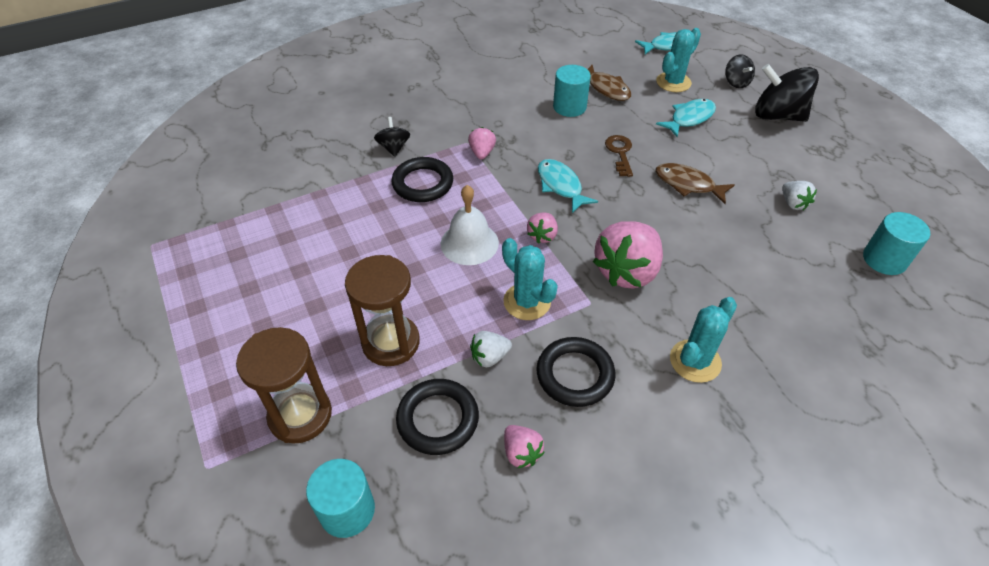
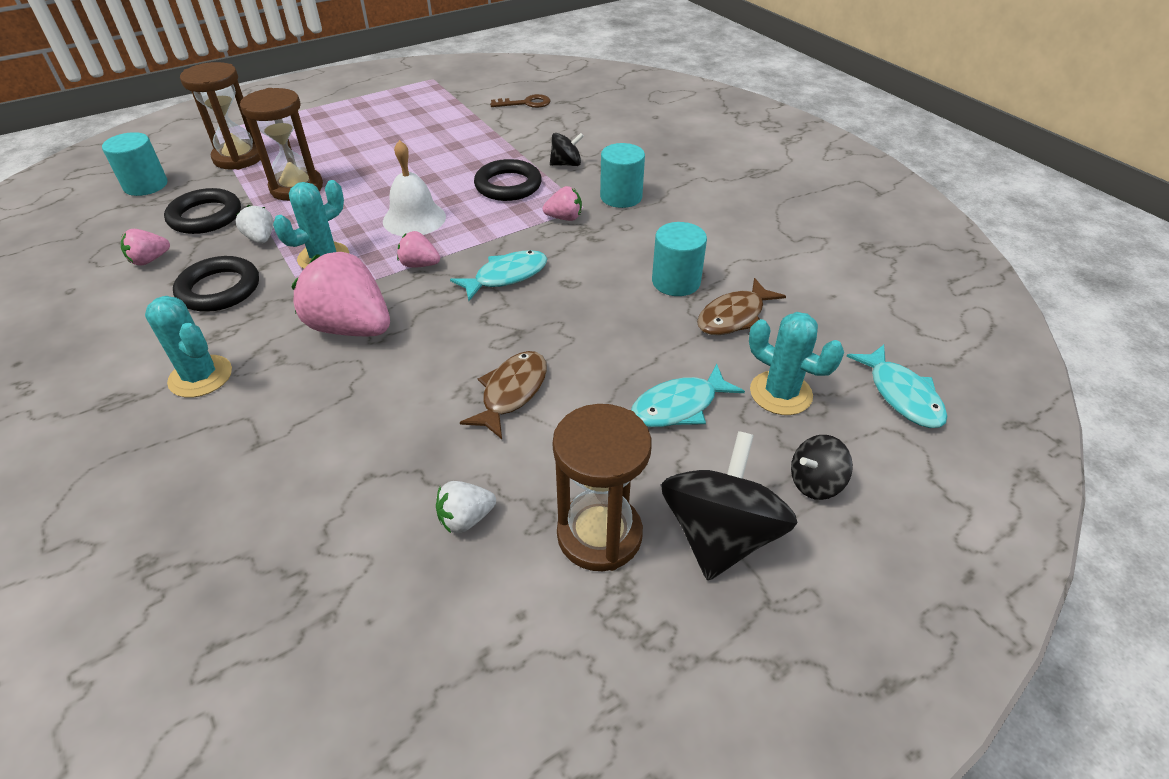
camera: 85 degrees right, 5 degrees down
brown key [605,135,633,177] -> brown key moved to [490,94,550,108]
turquoise fish [656,99,716,137] -> turquoise fish turned 105 degrees clockwise [631,364,745,427]
turquoise cylinder [863,212,930,275] -> turquoise cylinder moved to [600,143,645,208]
none -> brown hourglass [552,404,651,571]

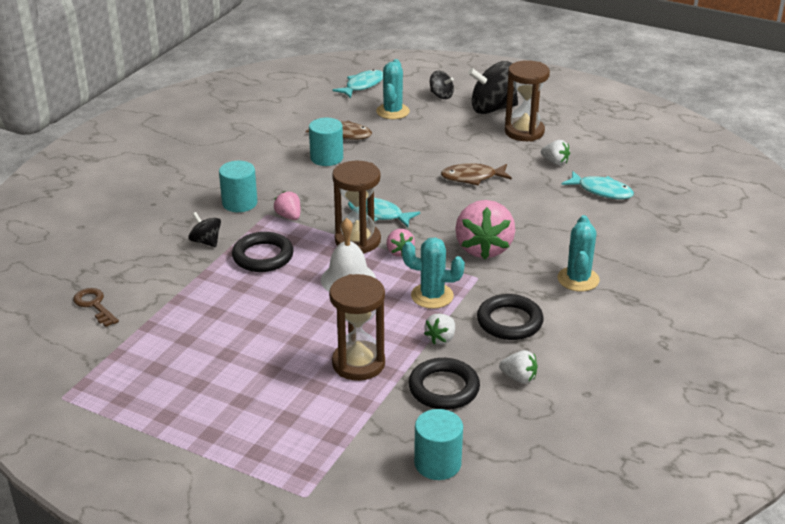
camera: 120 degrees left, 10 degrees down
pink strawberry [121,229,170,266] -> white strawberry [499,350,538,384]
brown hourglass [180,62,261,170] -> brown hourglass moved to [332,161,381,254]
turquoise fish [631,364,745,427] -> turquoise fish moved to [561,171,634,199]

